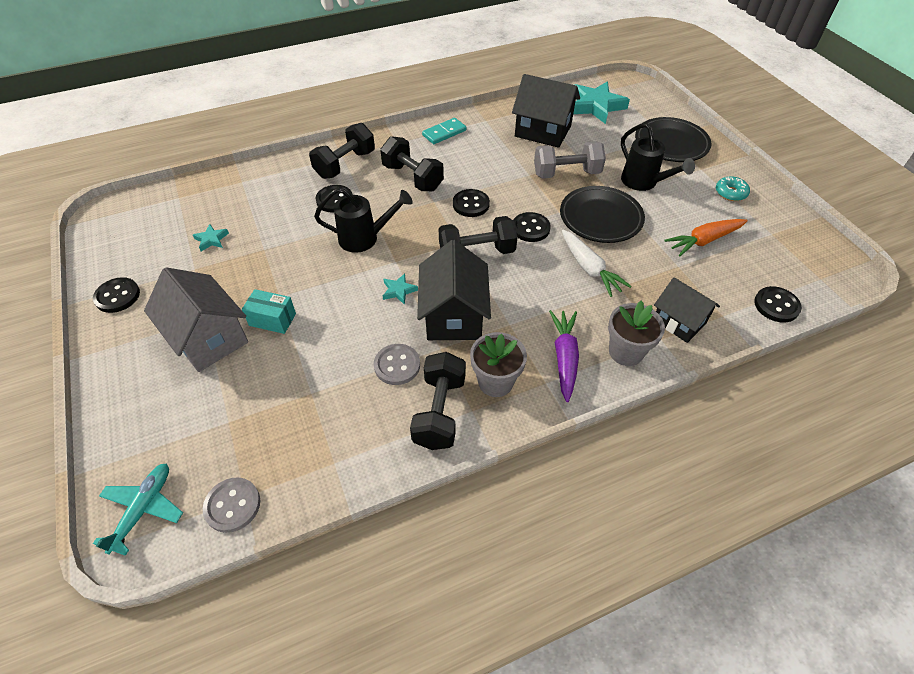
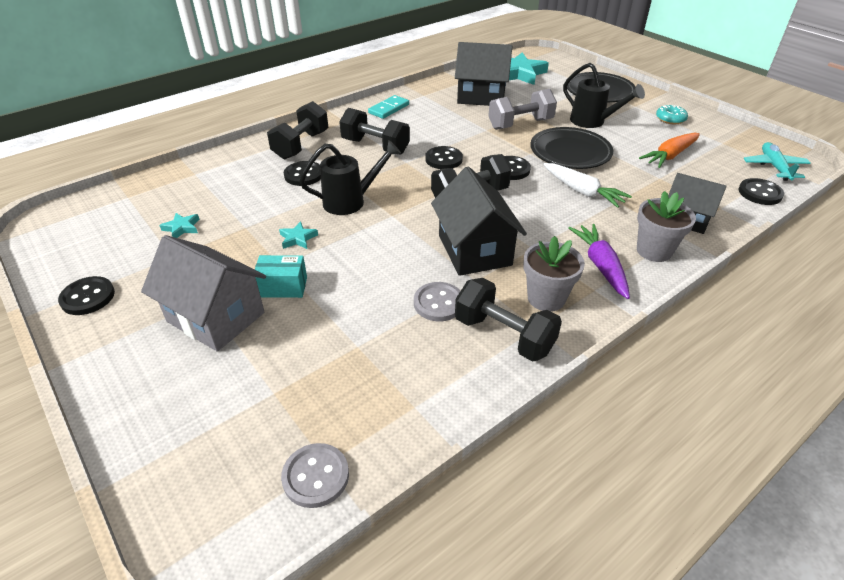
camera: 15 degrees left, 10 degrees down
turquoise plane [93,463,183,556] -> turquoise plane moved to [743,142,811,181]
turquoise star [383,273,418,305] -> turquoise star moved to [279,221,318,249]
black dumbbell [410,352,466,450] -> black dumbbell turned 45 degrees counterclockwise [455,278,562,362]

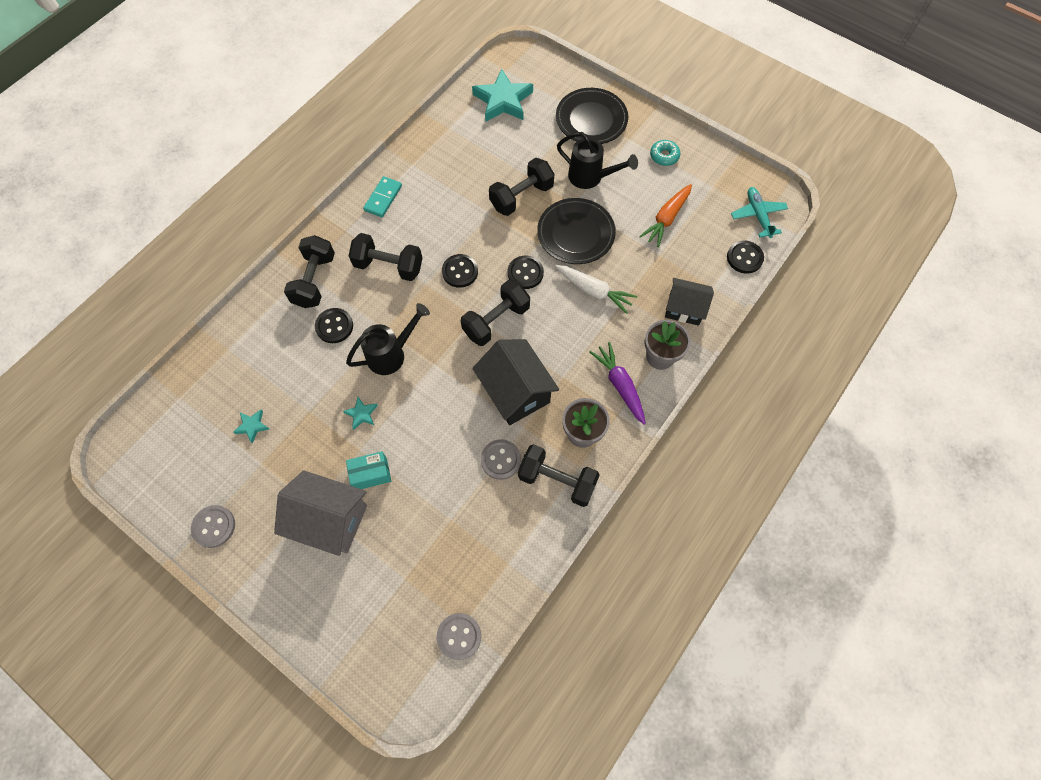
camera: 15 degrees left, 25 degrees up
black button [58,276,115,315] -> grey button [191,505,235,548]
black house [455,42,512,106] -> none
grey dumbbell [488,89,557,130] -> black dumbbell [489,158,554,216]

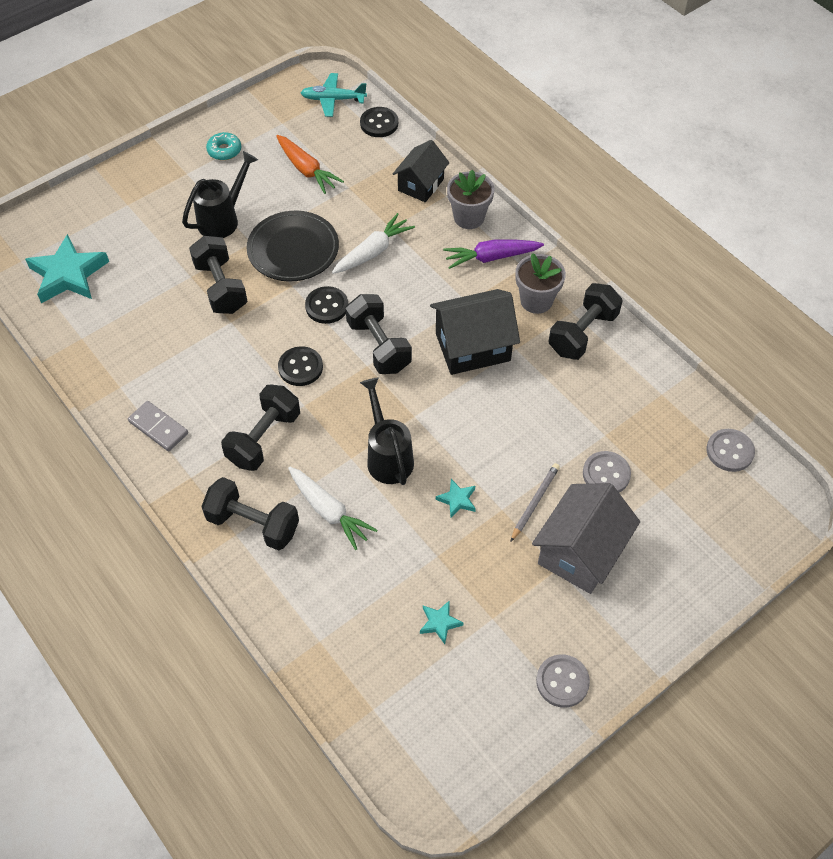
camera: 75 degrees left, 10 degrees down
black button [315,308,353,343] -> white carrot [288,467,377,550]
turquoise box [346,451,391,489] -> grey pencil [510,463,560,542]
turquoise domino [363,176,402,217] -> grey domino [128,401,188,451]
grey button [481,439,521,480] -> grey button moved to [583,451,631,493]
black plate [556,88,628,144] -> none

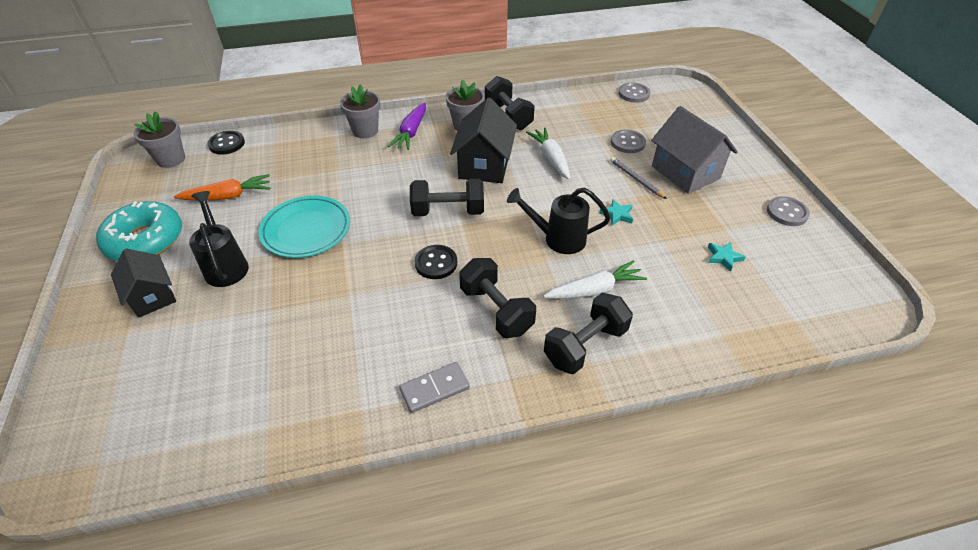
camera: 65 degrees left, 10 degrees down
turquoise star [25,234,109,303] -> none
black dumbbell [189,236,248,314] -> none
turquoise donut [206,132,241,160] -> turquoise donut [96,201,182,261], size x2.10
black plate [247,211,339,281] -> turquoise plate [259,196,350,258]
turquoise plane [301,73,367,117] -> grey flower pot [133,111,185,168]
black button [305,286,348,324] -> none
white carrot [332,213,415,274] -> white carrot moved to [526,128,570,179]
black house [393,140,450,202] -> black house moved to [111,249,176,318]

